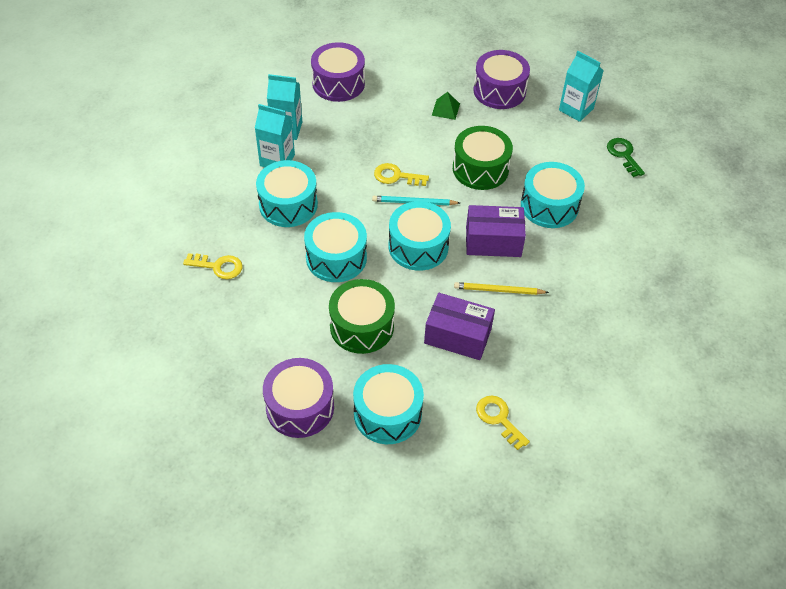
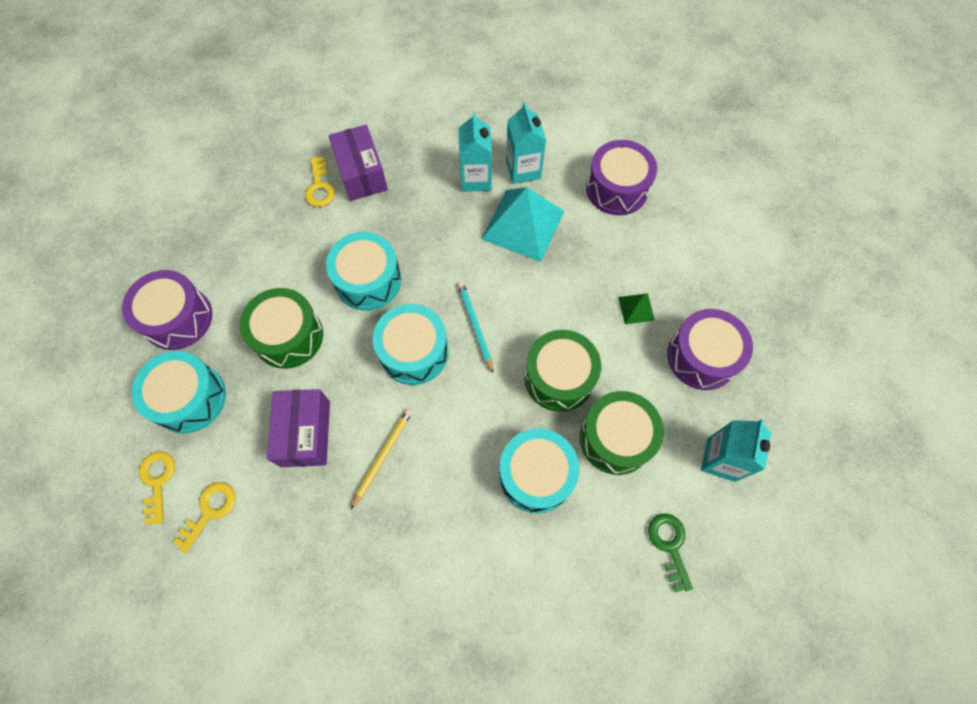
camera: 70 degrees right, 15 degrees up
turquoise drum [256,160,318,227] -> none
yellow key [374,163,429,186] -> yellow key moved to [139,451,175,525]
yellow pencil [454,282,549,295] -> yellow pencil turned 45 degrees clockwise [351,409,412,509]
purple box [466,205,526,257] -> purple box moved to [328,125,388,201]
green key [607,138,645,177] -> green key turned 60 degrees counterclockwise [648,513,693,592]
none -> turquoise pyramid [481,187,564,262]
none -> green drum [580,391,664,475]

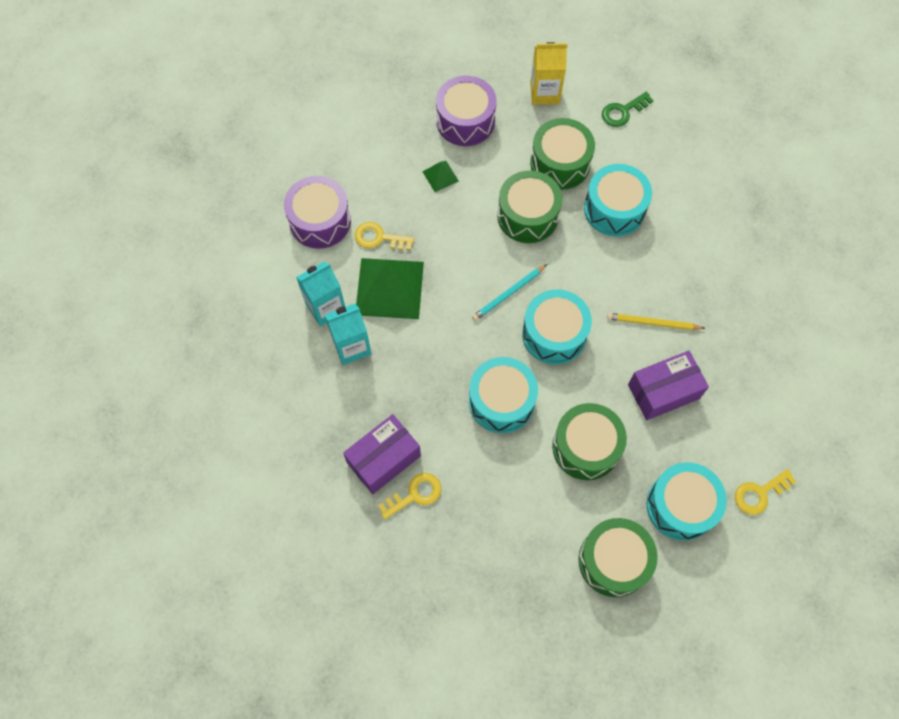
camera: 110 degrees left, 0 degrees up
purple drum [122,270,212,350] -> green drum [578,518,658,597]
yellow key [173,482,236,553] -> yellow key moved to [355,222,414,250]
turquoise pyramid [481,187,564,262] -> green pyramid [356,258,424,319]
turquoise carton [701,419,771,482] -> yellow carton [530,42,567,105]

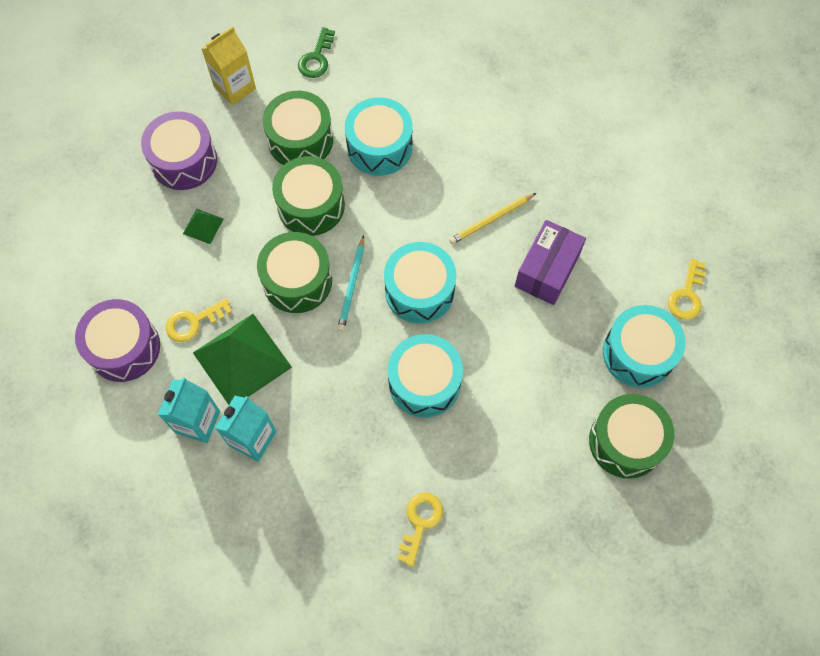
camera: 40 degrees left, 0 degrees up
purple box [343,414,421,494] -> none
green drum [552,403,627,480] -> green drum moved to [257,232,332,313]

